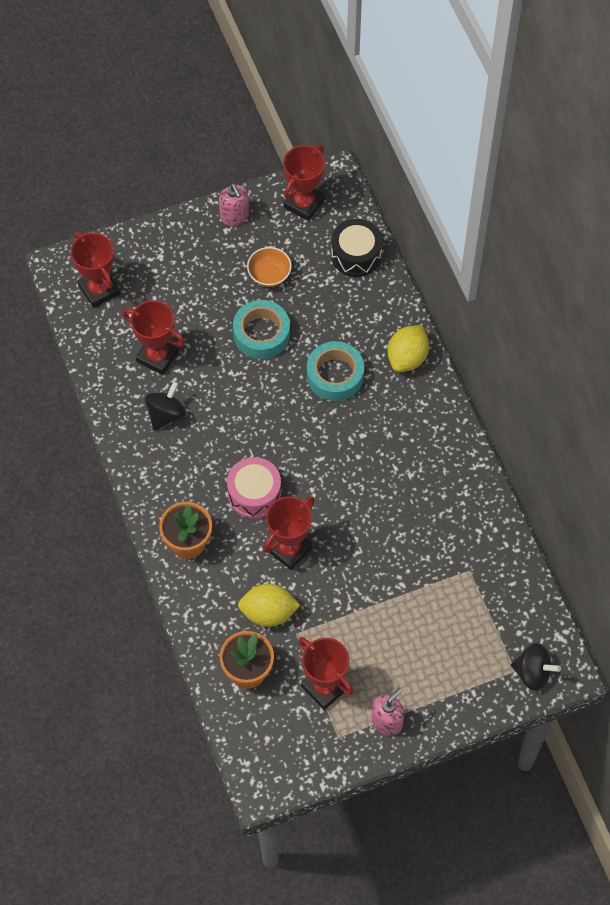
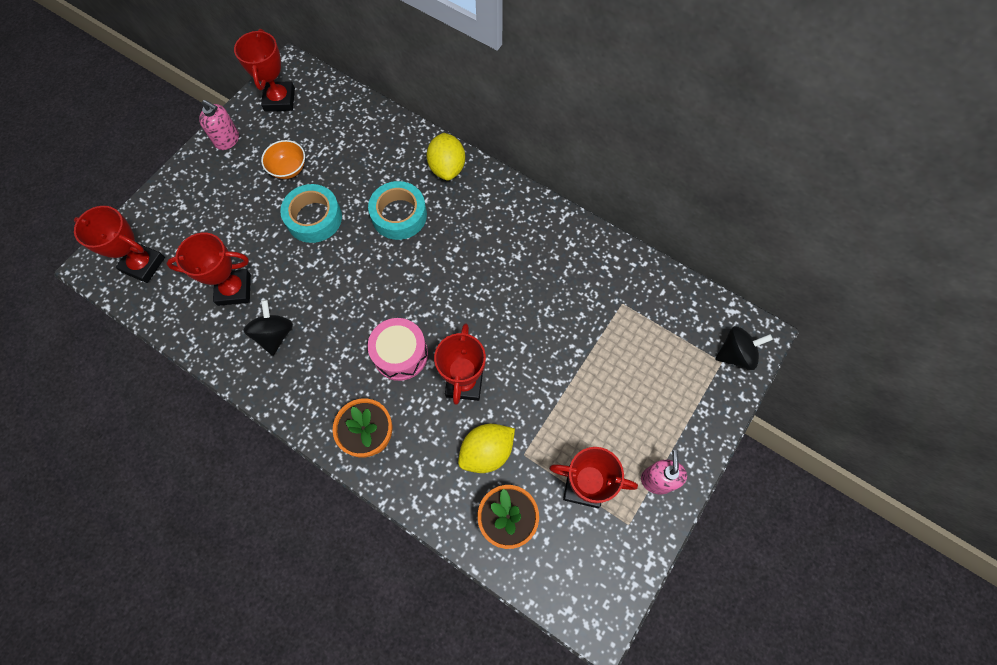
camera: 35 degrees left, 5 degrees up
black drum [331,219,382,277] -> none

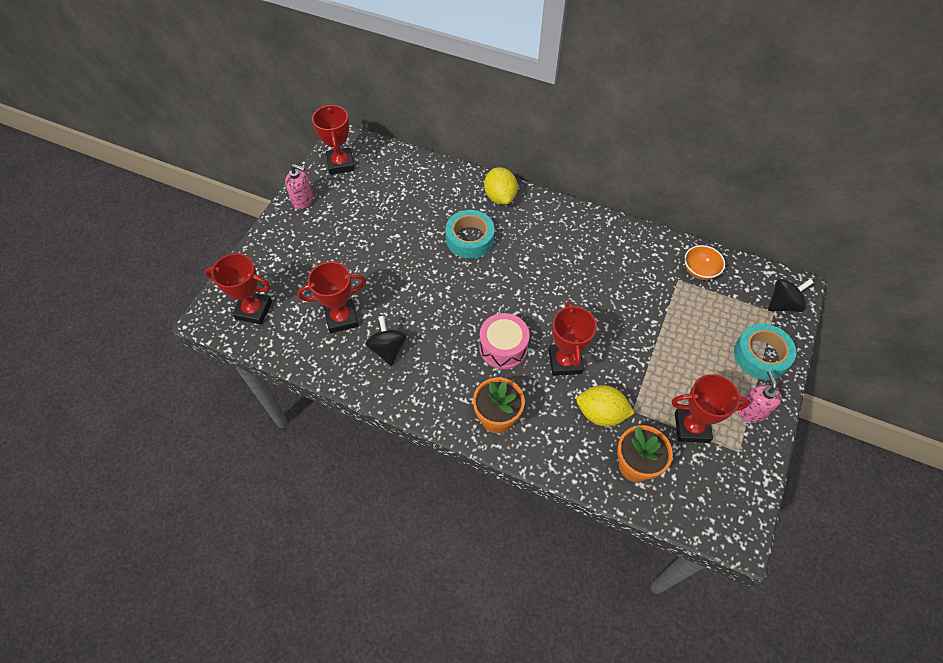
camera: 10 degrees left, 10 degrees down
orange bowl [261,140,305,179] -> orange bowl moved to [685,245,725,280]
turquoise tape [280,184,342,243] -> turquoise tape moved to [734,324,796,380]
yellow lemon [458,424,515,473] -> yellow lemon turned 60 degrees clockwise [576,385,635,426]

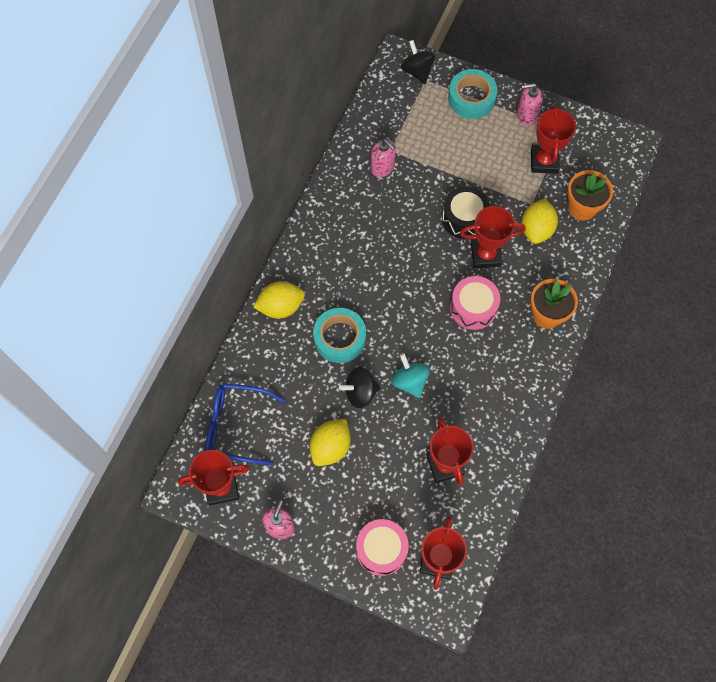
camera: 90 degrees left, 10 degrees up
black spinning top [366,316,407,366] -> black spinning top moved to [339,367,380,408]
orange bowl [685,245,725,280] -> none
none -> blue glasses [205,383,285,465]
none -> yellow lemon [310,419,351,466]
none -> pink drum [356,519,409,576]
none -> pink soap dispenser [371,139,396,177]
none -> turquoise spinning top [391,353,430,398]
none -> black drum [442,186,490,239]

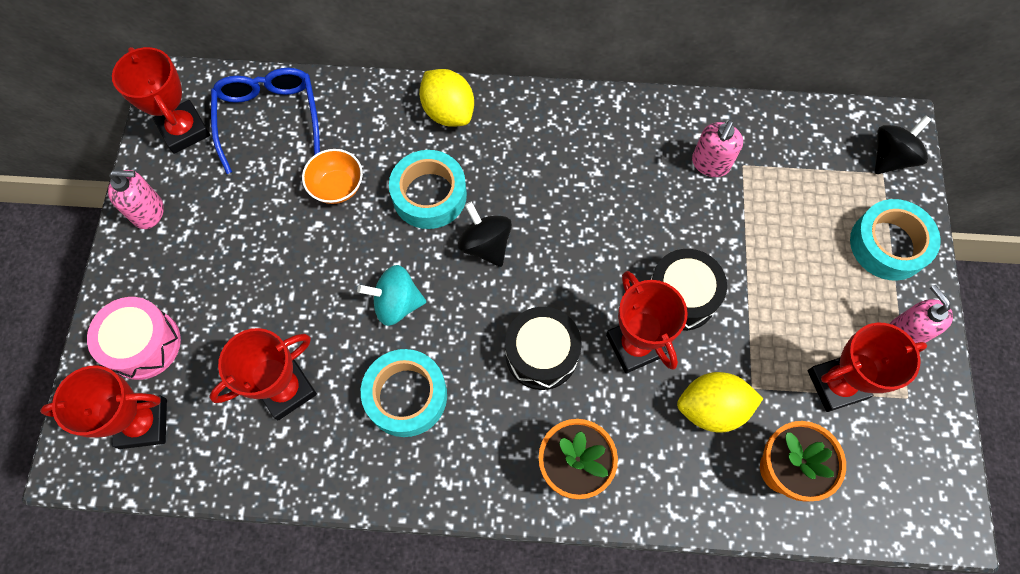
camera: 70 degrees right, 0 degrees up
yellow lemon [310,419,351,466] -> none
black spinning top [339,367,380,408] -> black spinning top moved to [458,202,512,267]
turquoise spinning top [391,353,430,398] -> turquoise spinning top turned 135 degrees counterclockwise [357,265,426,326]
pink drum [450,276,500,330] -> black drum [505,307,582,390]
none -> orange bowl [302,149,363,204]
none -> turquoise tape [361,349,447,437]

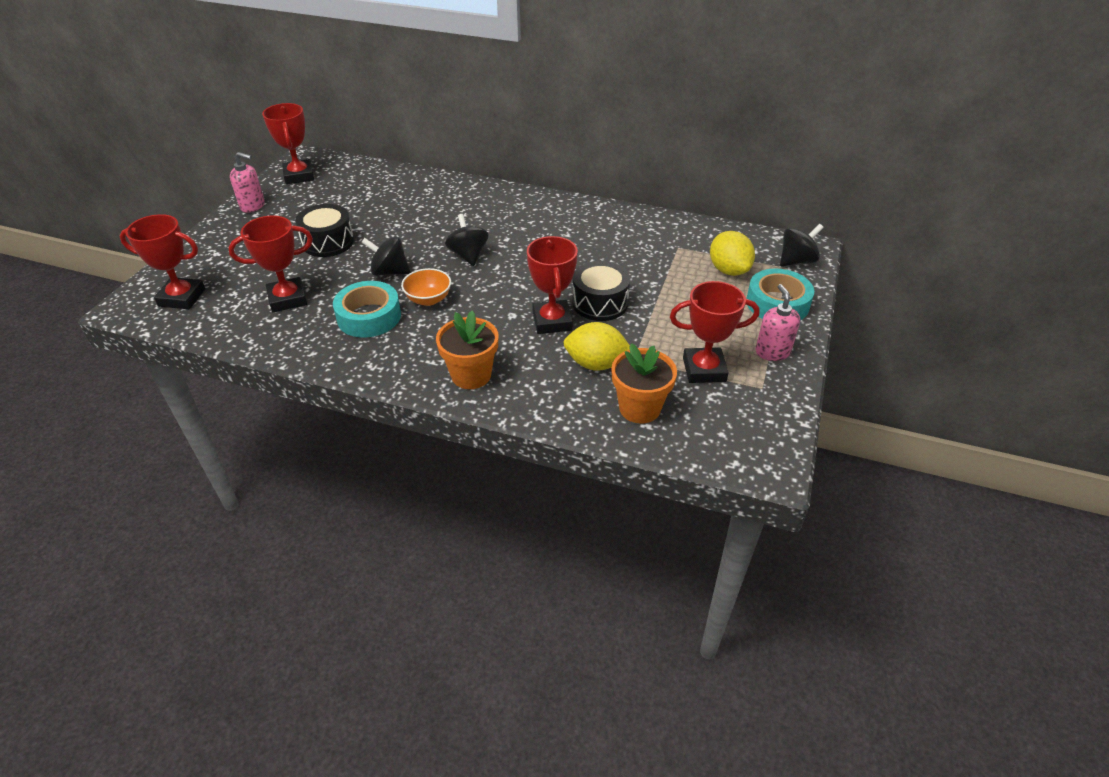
camera: 15 degrees right, 25 degrees down
pink drum [87,297,181,380] -> none
blue glasses [211,68,320,174] -> none
orange bowl [302,149,363,204] -> orange bowl moved to [401,268,451,306]
turquoise spinning top [357,265,426,326] -> black spinning top [361,237,411,276]
turquoise tape [389,150,467,229] -> none
yellow lemon [419,69,474,127] -> yellow lemon moved to [710,231,755,276]
black drum [505,307,582,390] -> black drum moved to [295,204,354,257]
pink soap dispenser [692,120,743,177] -> none

